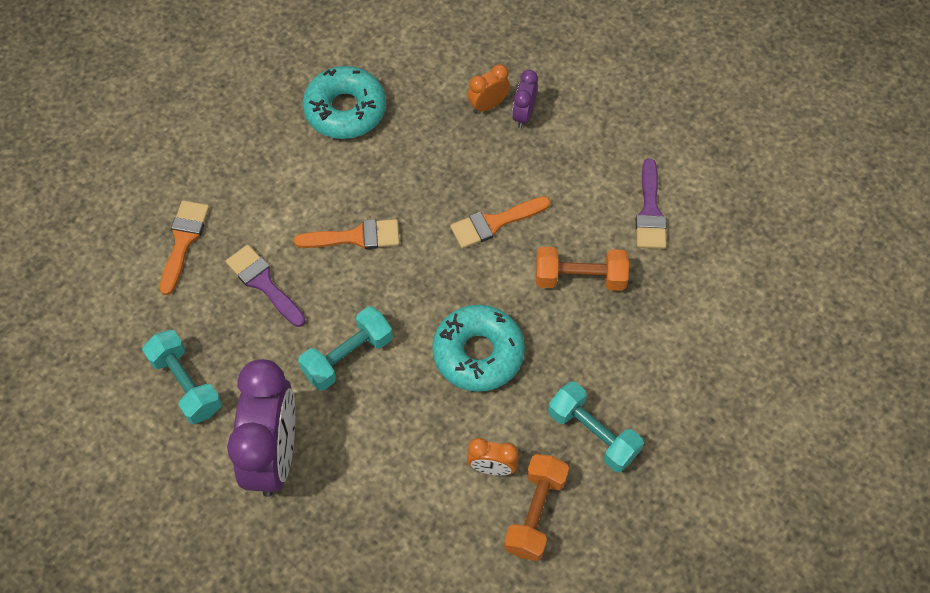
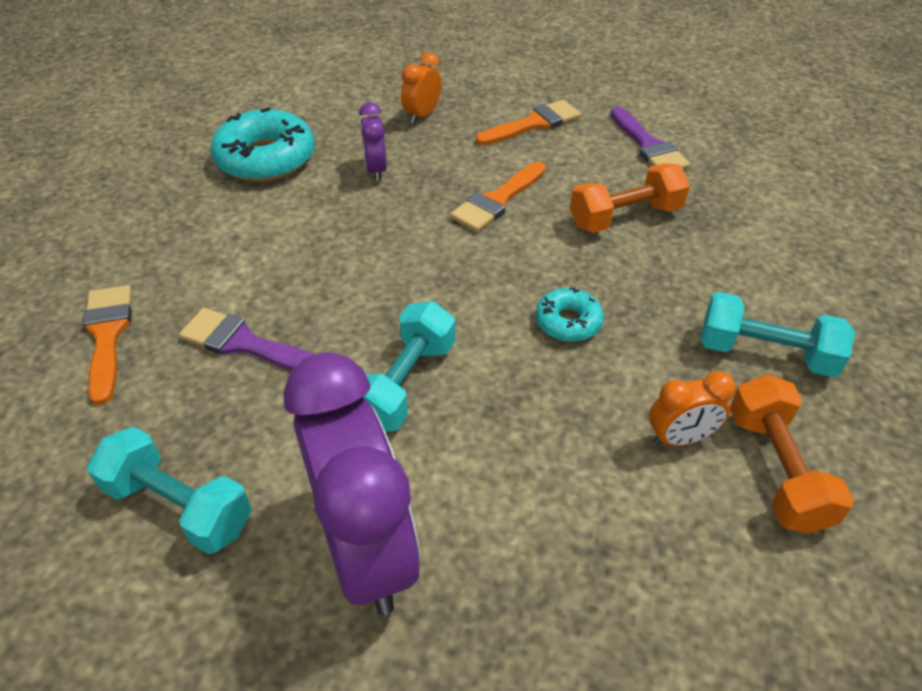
camera: 25 degrees left, 15 degrees down
orange brush [294,219,400,249] -> orange brush moved to [476,100,581,145]
turquoise donut [432,305,525,392] -> turquoise donut [536,288,604,342], size x0.54
purple clock [512,70,538,128] -> purple clock moved to [359,102,387,181]

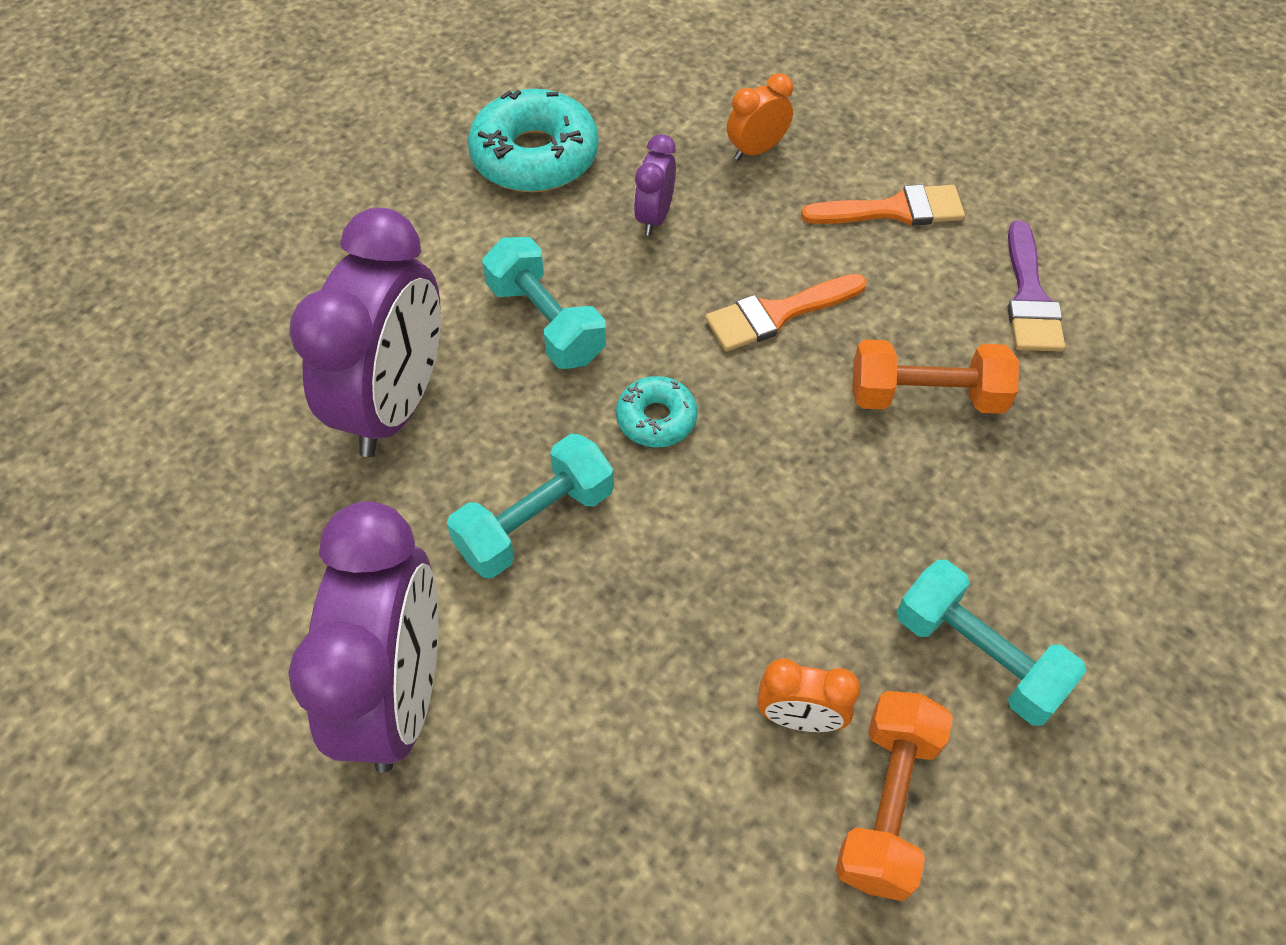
camera: 25 degrees right, 10 degrees up
orange brush [83,285,132,405] -> none
turquoise dumbbell [87,427,252,554] -> turquoise dumbbell moved to [482,237,606,369]
purple brush [179,308,314,370] -> purple clock [290,207,441,457]
turquoise donut [536,288,604,342] -> turquoise donut moved to [616,376,698,448]

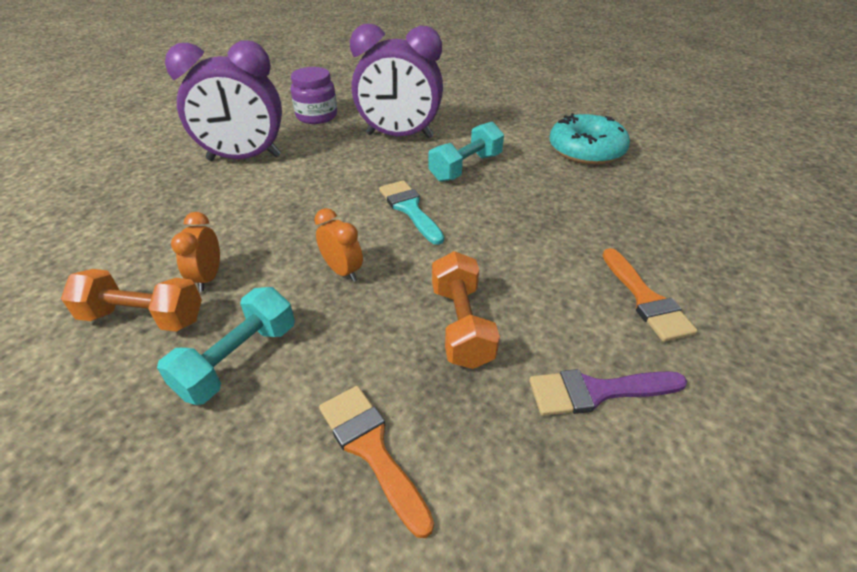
camera: 80 degrees right, 15 degrees down
turquoise dumbbell [447,433,614,578] -> none
turquoise donut [616,376,698,448] -> turquoise brush [379,180,444,245]
purple clock [634,134,676,236] -> none
orange brush [705,274,867,352] -> orange brush moved to [319,386,434,538]
orange clock [727,73,793,160] -> orange clock moved to [314,208,363,282]
none -> purple jar [291,67,337,124]

